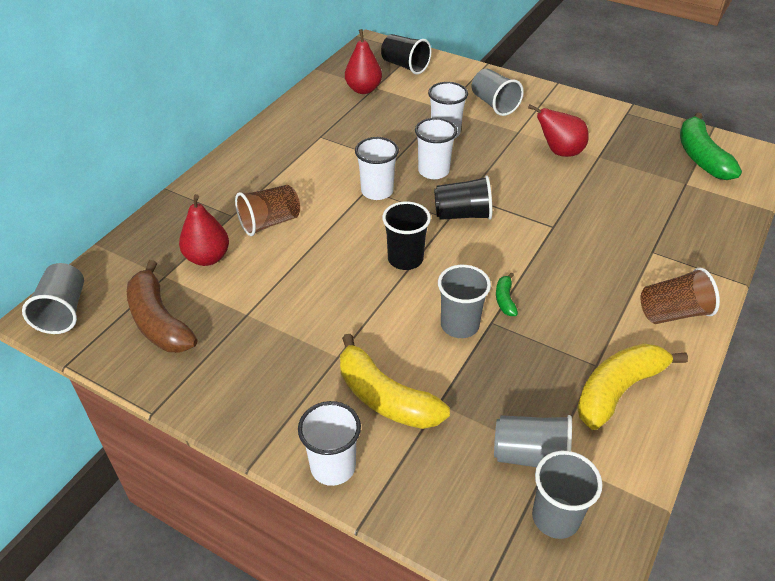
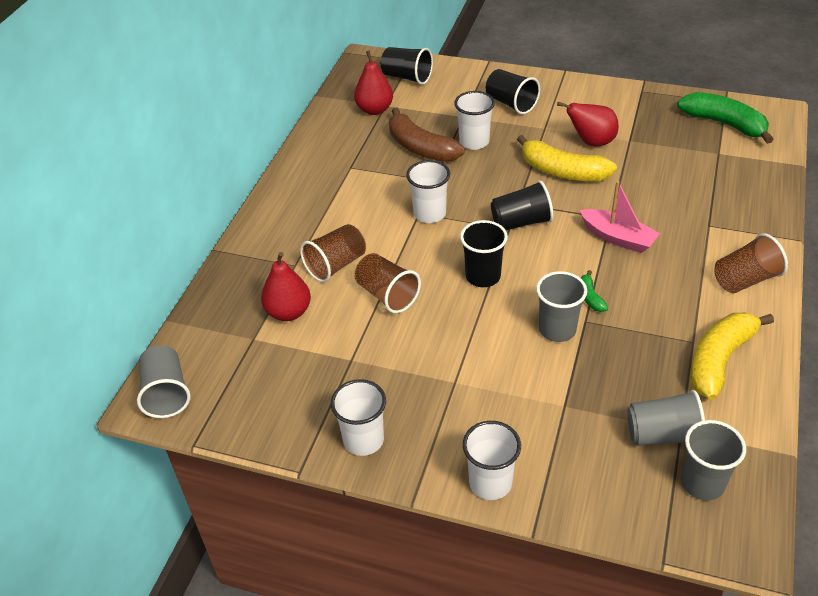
camera: 10 degrees left, 0 degrees up
brown banana [127,260,197,352] -> brown banana moved to [389,108,465,162]
yellow banana [340,334,450,429] -> yellow banana moved to [517,135,617,181]
white cup [415,118,457,179] -> white cup moved to [331,379,386,456]
grey cup [472,69,524,116] -> black cup [486,69,540,114]
green banana [680,113,742,180] -> green banana turned 150 degrees clockwise [677,92,774,144]
none -> brown cup [355,253,421,313]
none -> pink boat [580,181,660,253]

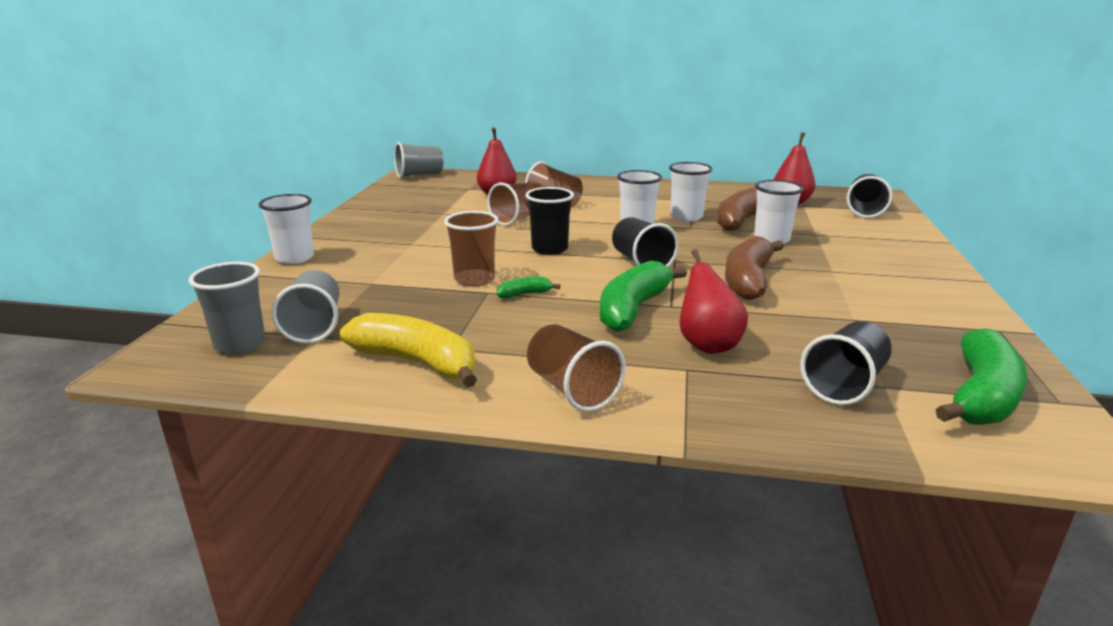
camera: 80 degrees right, 20 degrees down
white cup [331,379,386,456] -> white cup moved to [669,162,712,222]
black cup [486,69,540,114] -> black cup moved to [800,321,892,405]
yellow banana [517,135,617,181] -> brown banana [725,236,784,300]
grey cup [536,271,587,342] -> brown cup [444,211,498,287]
red pear [557,102,619,147] -> red pear moved to [680,249,748,354]
pink boat [580,181,660,253] -> green banana [600,261,687,332]

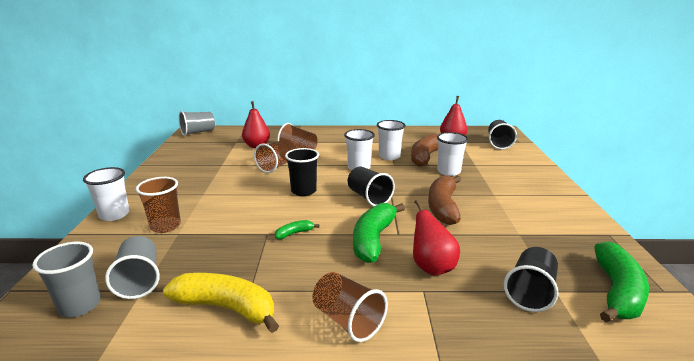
camera: 10 degrees left, 0 degrees up
brown cup [444,211,498,287] -> brown cup moved to [136,177,181,233]

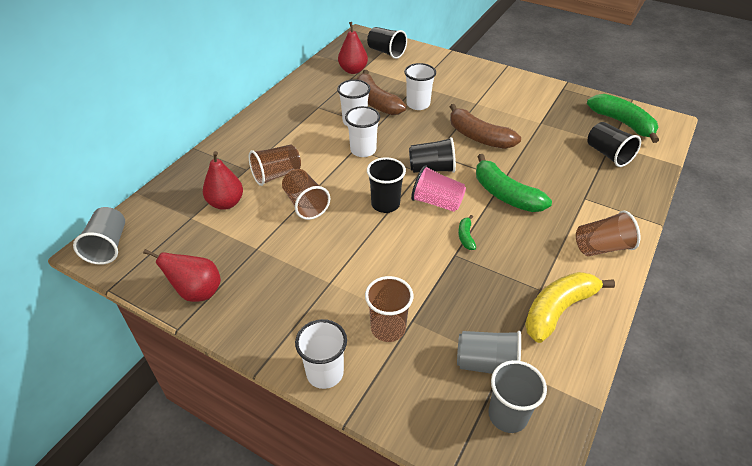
camera: 60 degrees left, 20 degrees up
red pear [413,199,460,275] -> red pear moved to [143,249,221,302]
none -> pink cup [411,165,466,212]

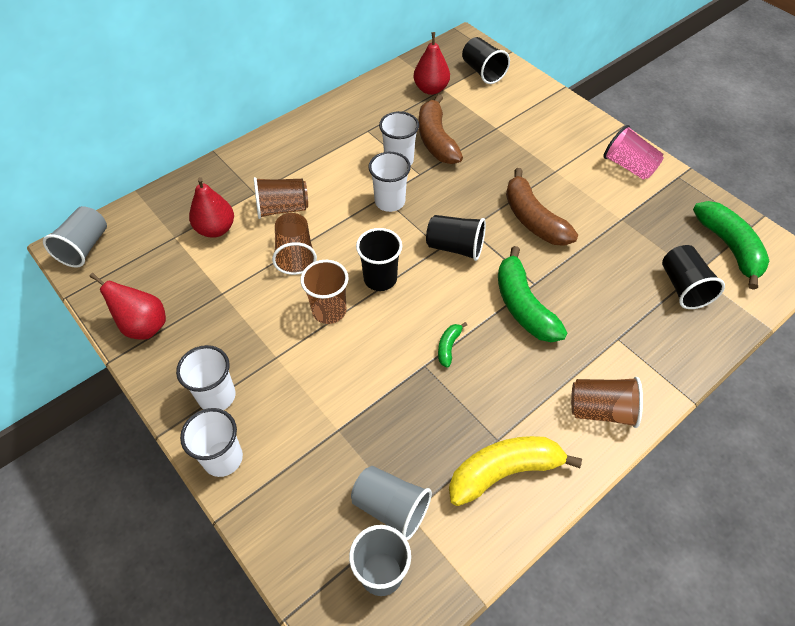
camera: 20 degrees right, 10 degrees up
brown cup [365,276,413,342] -> brown cup moved to [301,260,348,324]
white cup [404,63,436,110] -> white cup moved to [176,345,236,410]
pink cup [411,165,466,212] -> pink cup moved to [603,125,664,180]

